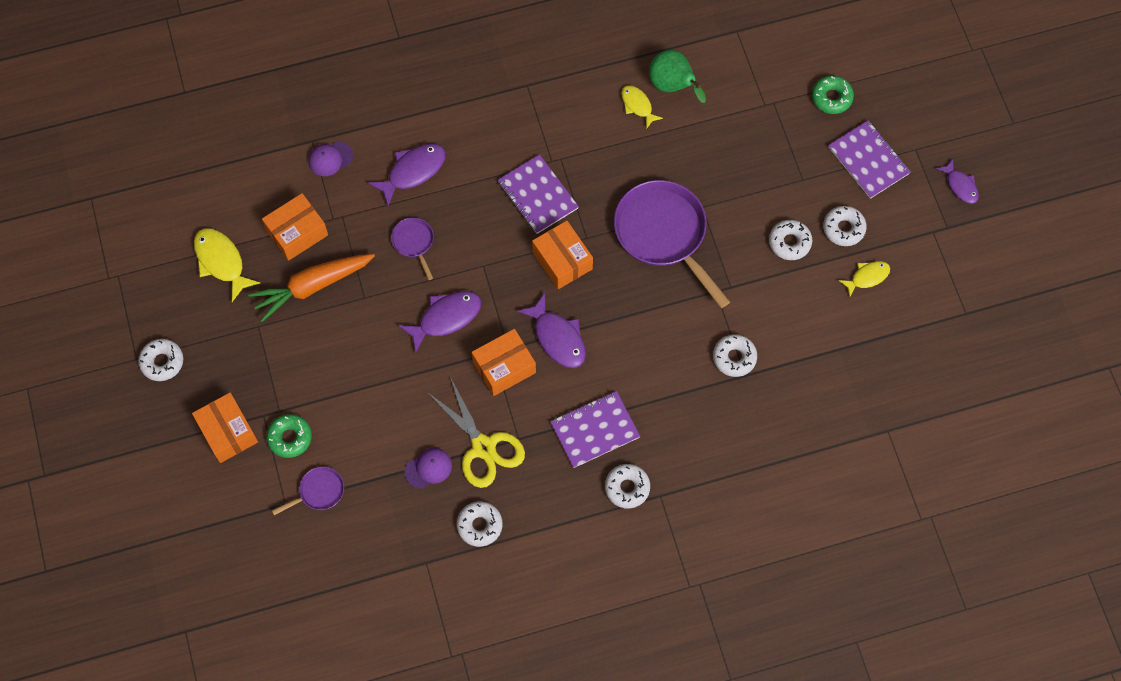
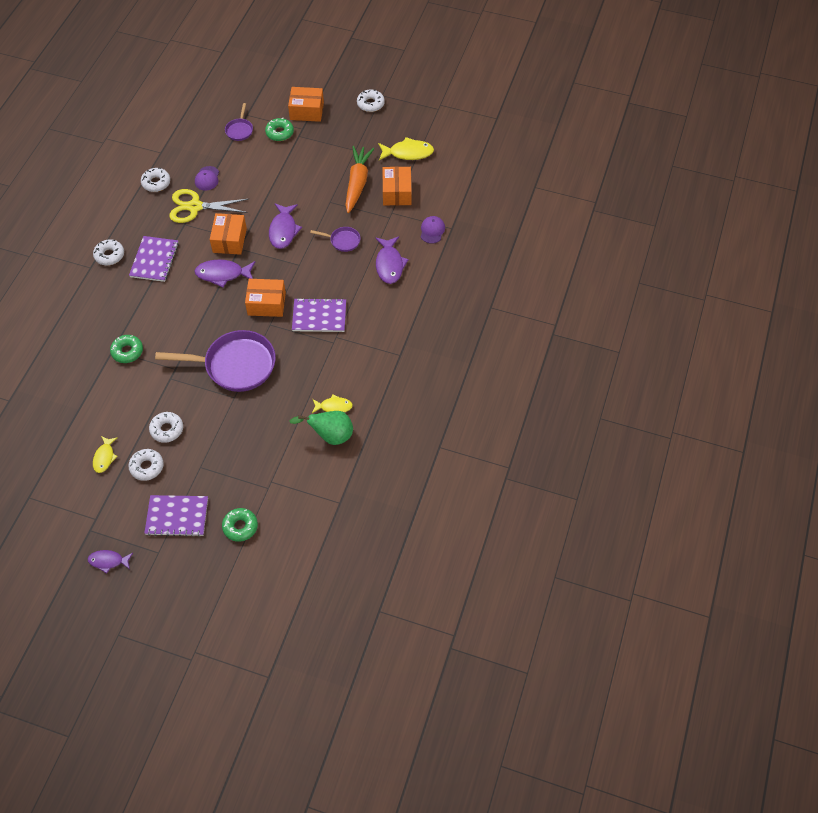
camera: 125 degrees right, 10 degrees down
white donut [713,334,757,377] -> green donut [110,335,143,363]

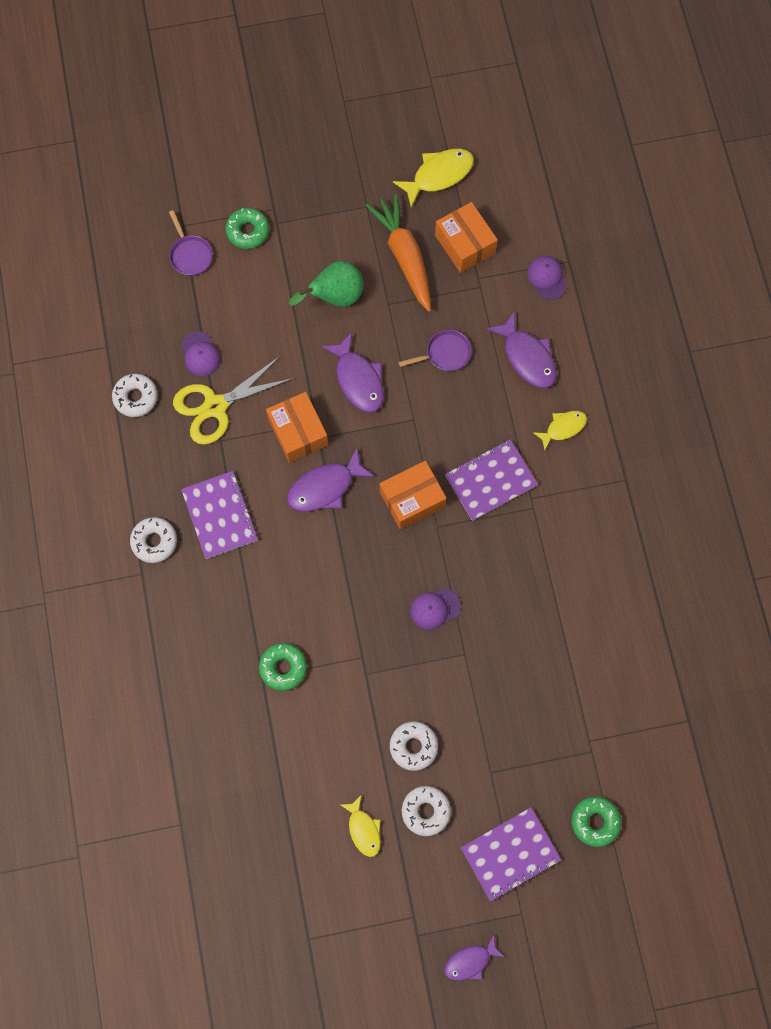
camera: 30 degrees left, 15 degrees up
purple pan [155,330,276,392] -> purple cap [411,588,461,630]
orange box [288,87,324,122] -> none
green pear [289,411,353,445] -> green pear moved to [289,261,363,307]
yellow fish [312,394,353,413] -> yellow fish moved to [533,411,587,450]
white donut [357,89,385,112] -> none

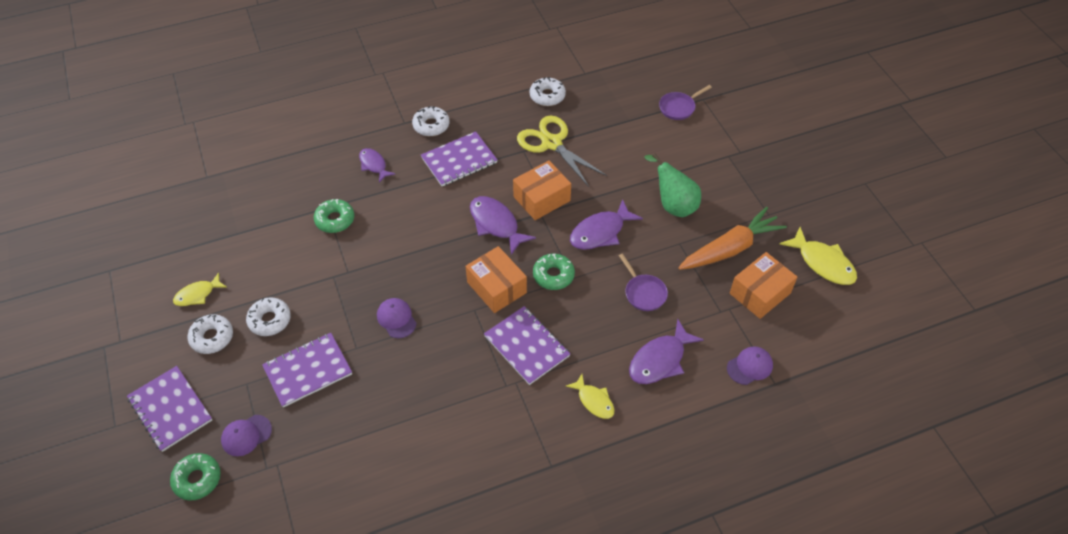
camera: 80 degrees right, 20 degrees down
purple cap [181,332,221,376] -> purple cap moved to [221,415,272,456]
green donut [226,208,269,249] -> green donut moved to [533,254,575,290]
purple fish [444,934,505,981] -> purple fish moved to [359,148,395,183]
none -> purple notebook [262,333,352,408]

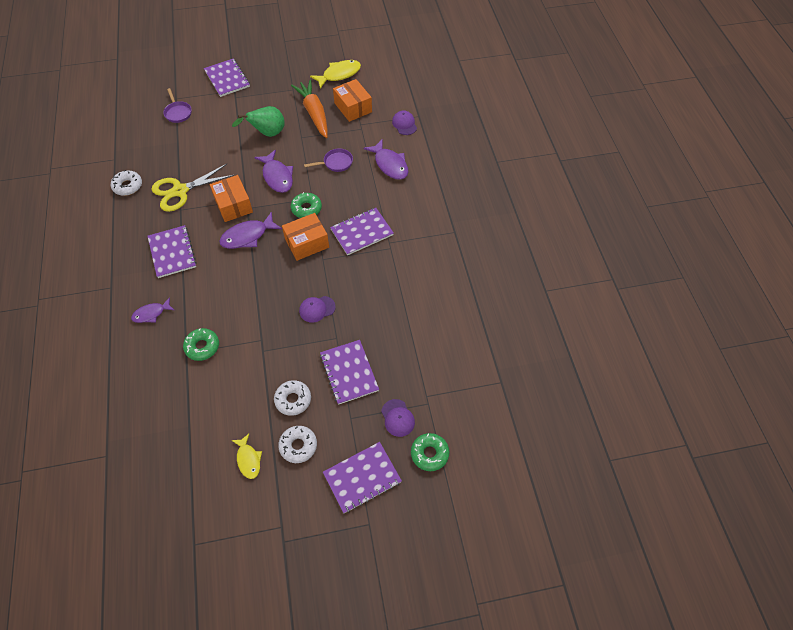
camera: 80 degrees left, 5 degrees up
white donut [412,106,449,136] -> none
yellow fish [566,374,615,419] -> none
none -> purple notebook [204,58,250,97]

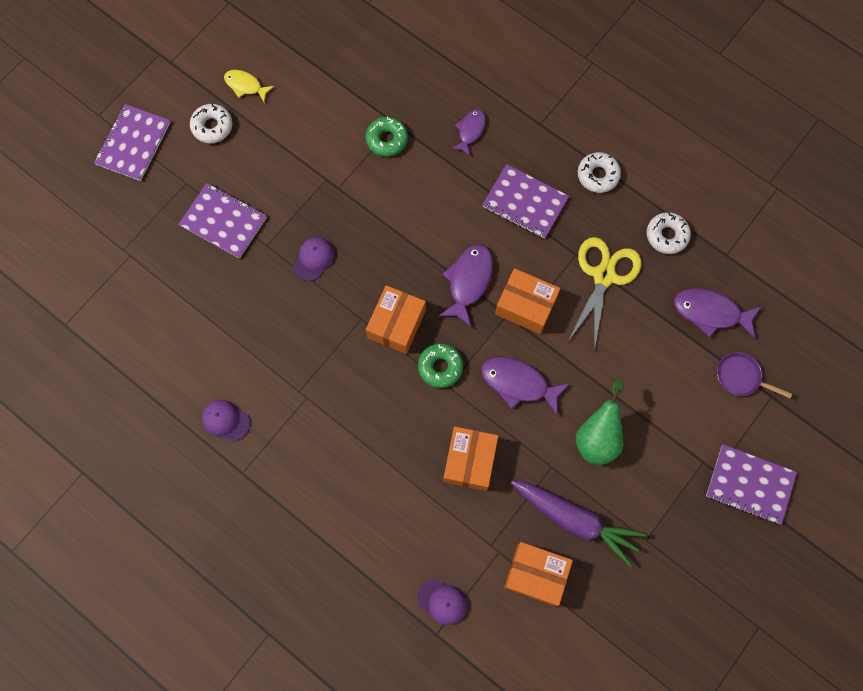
camera: 140 degrees right, 15 degrees up
white donut [274,380,311,416] -> white donut moved to [578,152,621,193]
orange carrot [291,80,328,138] -> purple carrot [511,480,646,567]
purple pan [304,148,353,172] -> orange box [443,426,498,491]
yellow fish [310,60,361,89] -> none
purple notebook [330,208,394,255] -> none
purple fish [363,139,408,180] -> purple fish moved to [674,288,762,339]
purple cap [381,399,415,437] -> purple cap moved to [202,400,250,441]
green donut [411,433,450,471] -> none

